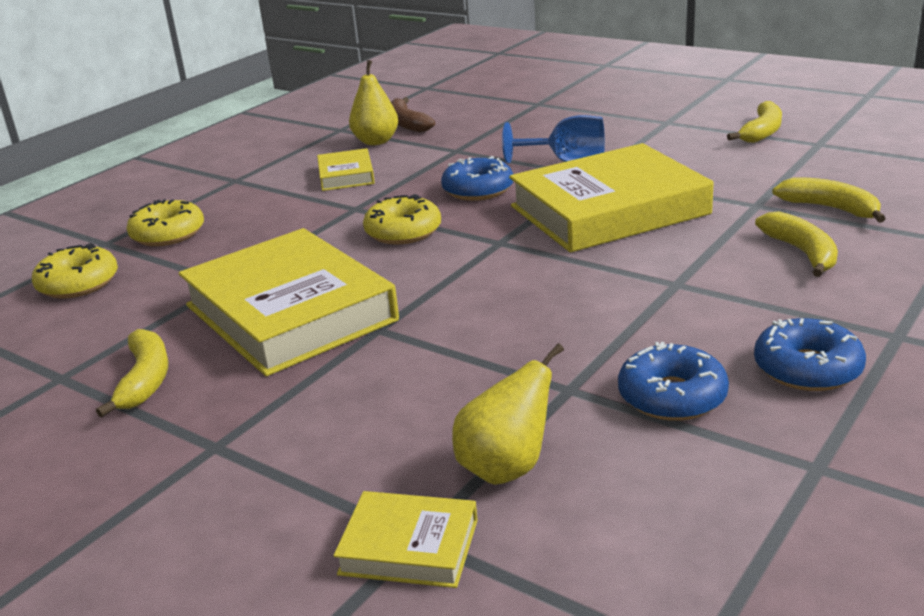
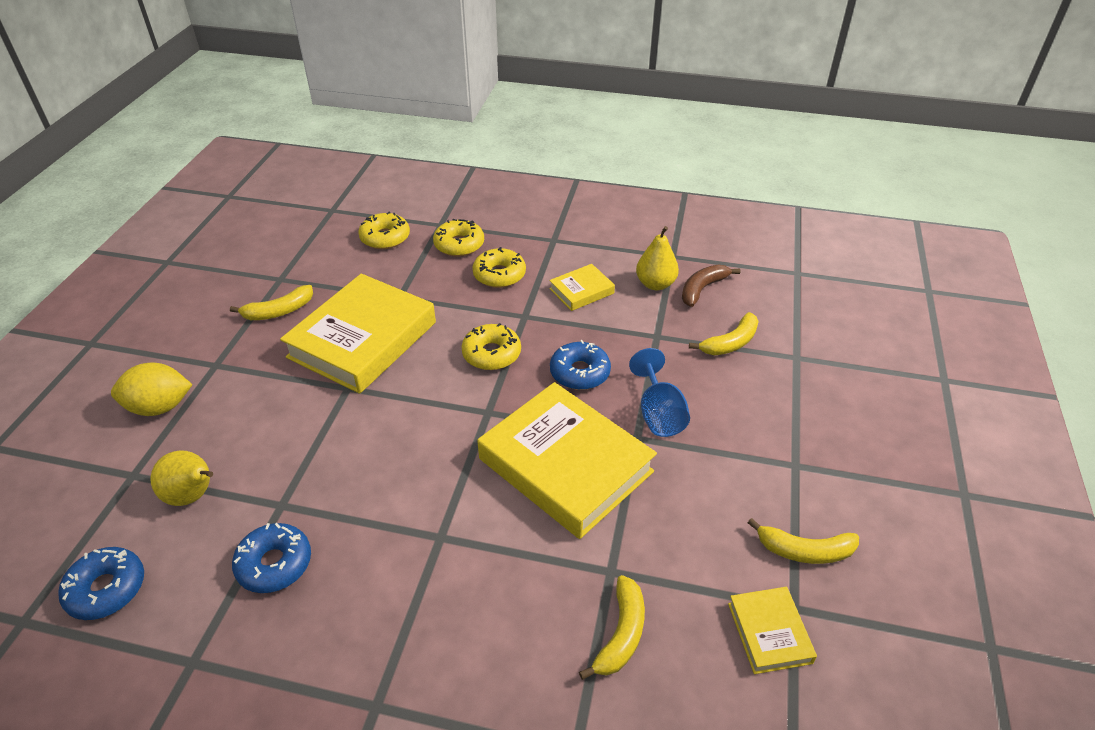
camera: 65 degrees right, 15 degrees up
yellow book [333,491,478,588] -> yellow book moved to [728,587,817,674]
blue donut [754,318,866,391] -> blue donut moved to [58,547,144,620]
yellow banana [755,211,838,277] -> yellow banana moved to [689,312,759,355]
none -> yellow lemon [111,363,192,416]
none -> yellow donut [472,247,526,288]

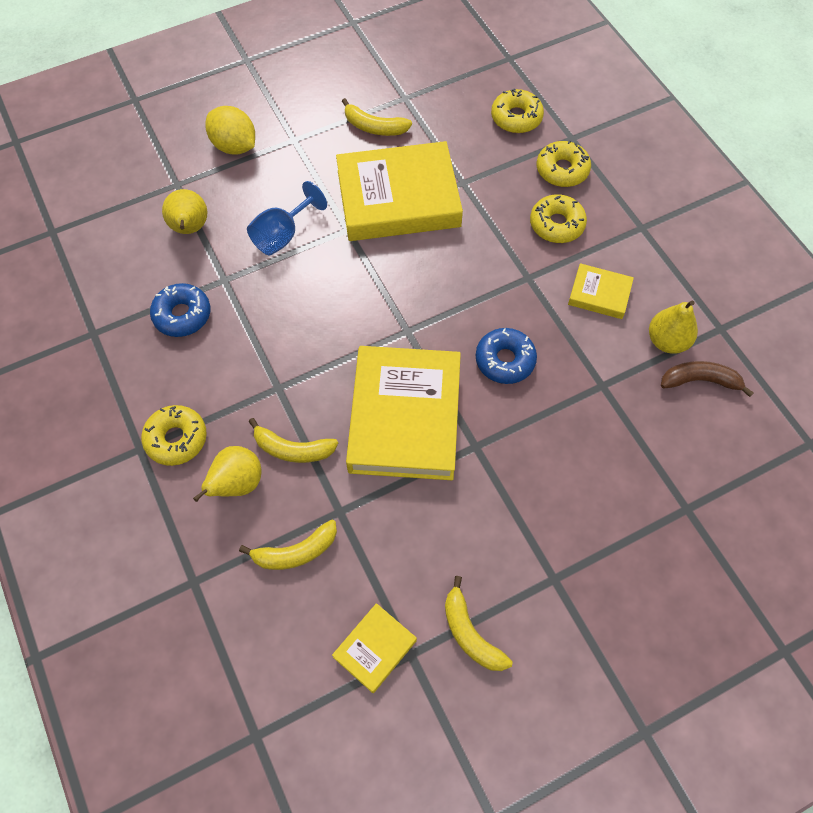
camera: 50 degrees right, 20 degrees up
blue donut [58,547,144,620] -> none
yellow donut [461,323,521,370] -> yellow donut moved to [141,405,207,466]
blue goblet [629,348,690,437] -> blue goblet moved to [247,181,327,256]
yellow banana [689,312,759,355] -> yellow banana moved to [248,418,338,463]
none -> yellow pear [193,446,261,502]

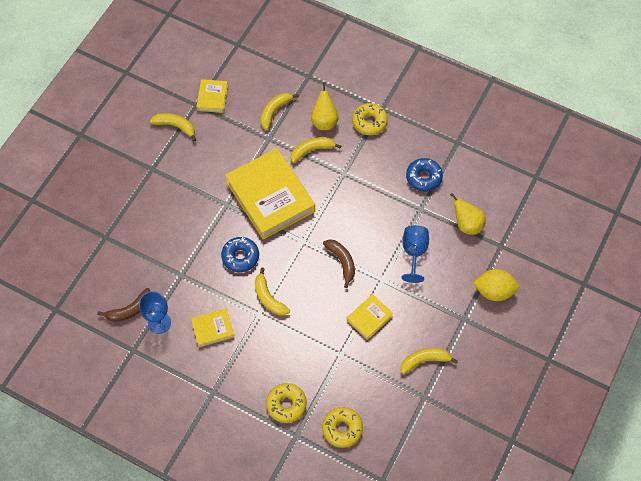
camera: 145 degrees right, 0 degrees up
yellow book [336,141,463,241] -> yellow book [347,294,393,340], size x0.46
yellow donut [530,194,587,243] -> none
yellow pear [649,301,698,354] -> blue goblet [139,291,171,334]
none -> yellow banana [255,268,290,315]
none -> brown banana [323,239,355,288]

